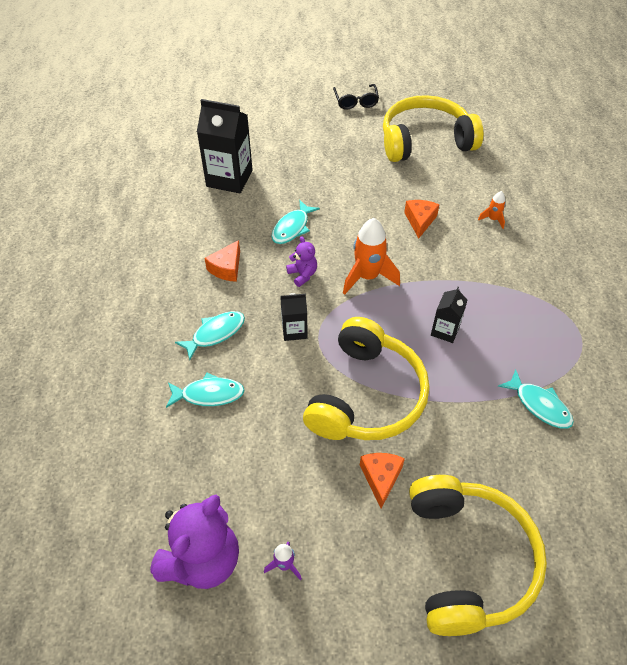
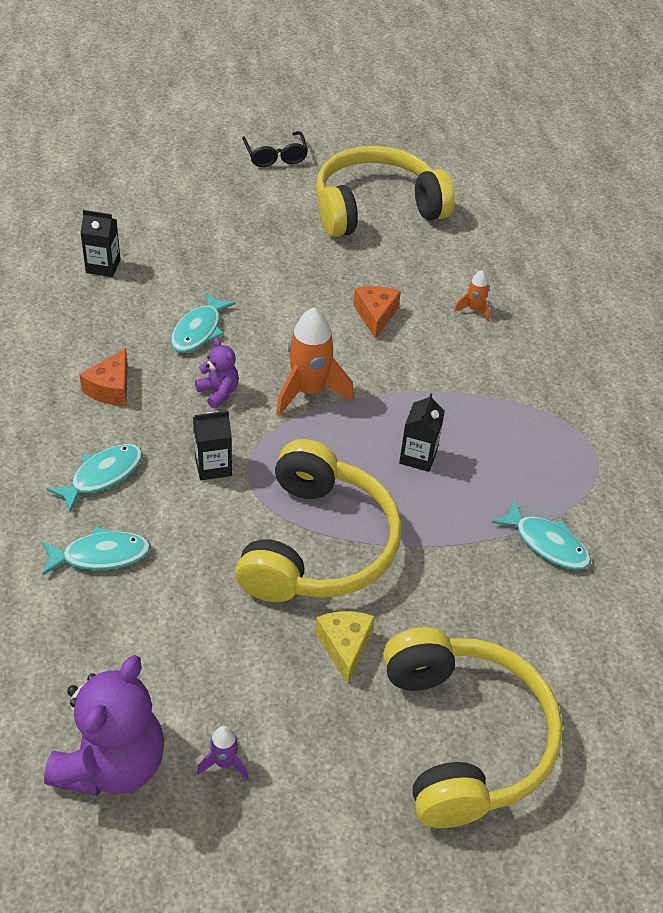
camera: 10 degrees left, 5 degrees down
black carton [197,99,253,193] -> black carton [80,210,121,277], size x0.53
orange cheese [360,453,405,509] -> yellow cheese [315,611,375,684]

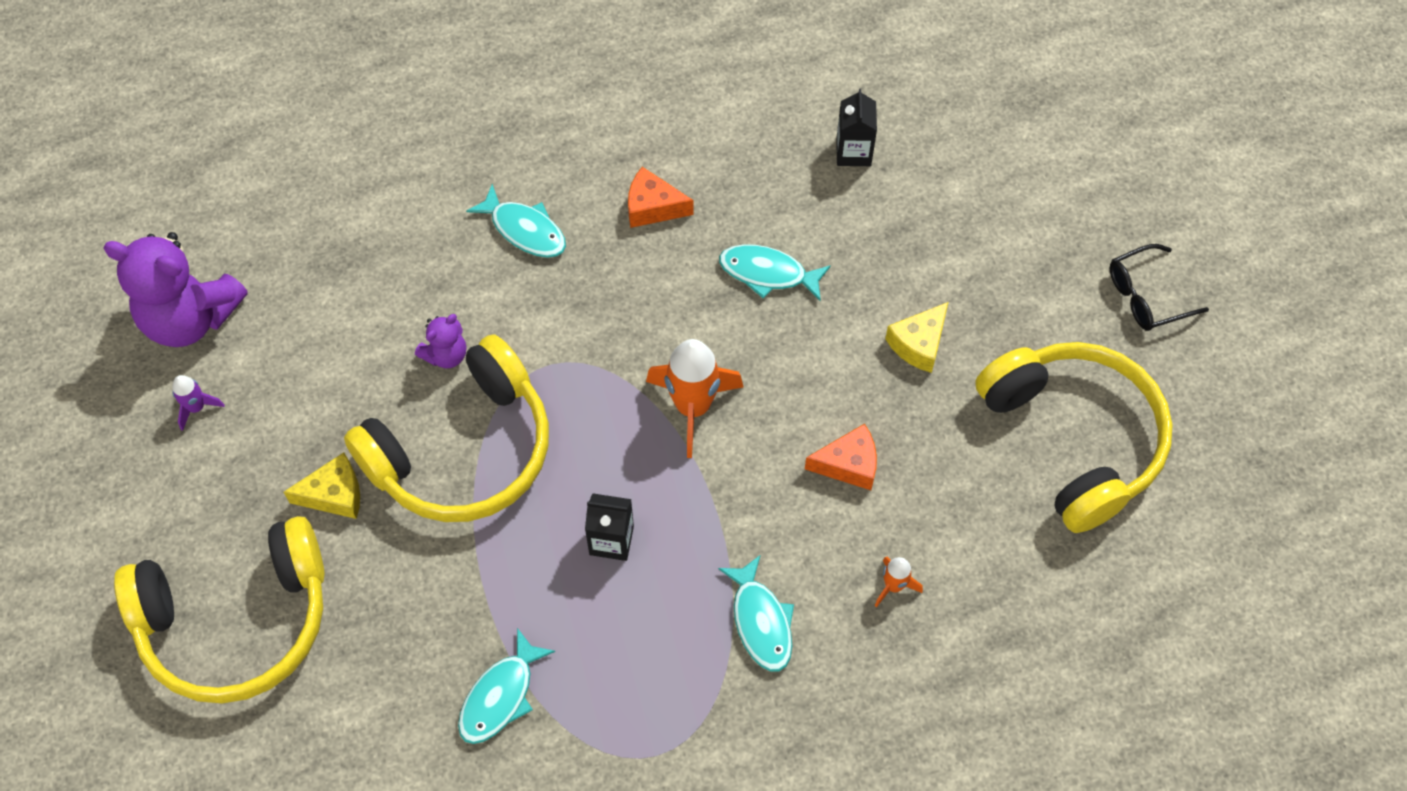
camera: 85 degrees right, 15 degrees up
turquoise fish [42,526,151,575] -> turquoise fish moved to [718,555,794,672]
black carton [193,411,232,480] -> none
purple teddy bear [195,338,239,409] -> purple teddy bear moved to [415,314,466,368]
yellow headphones [235,439,402,602] -> yellow headphones turned 45 degrees counterclockwise [344,334,549,522]
none -> yellow cheese [885,302,948,373]

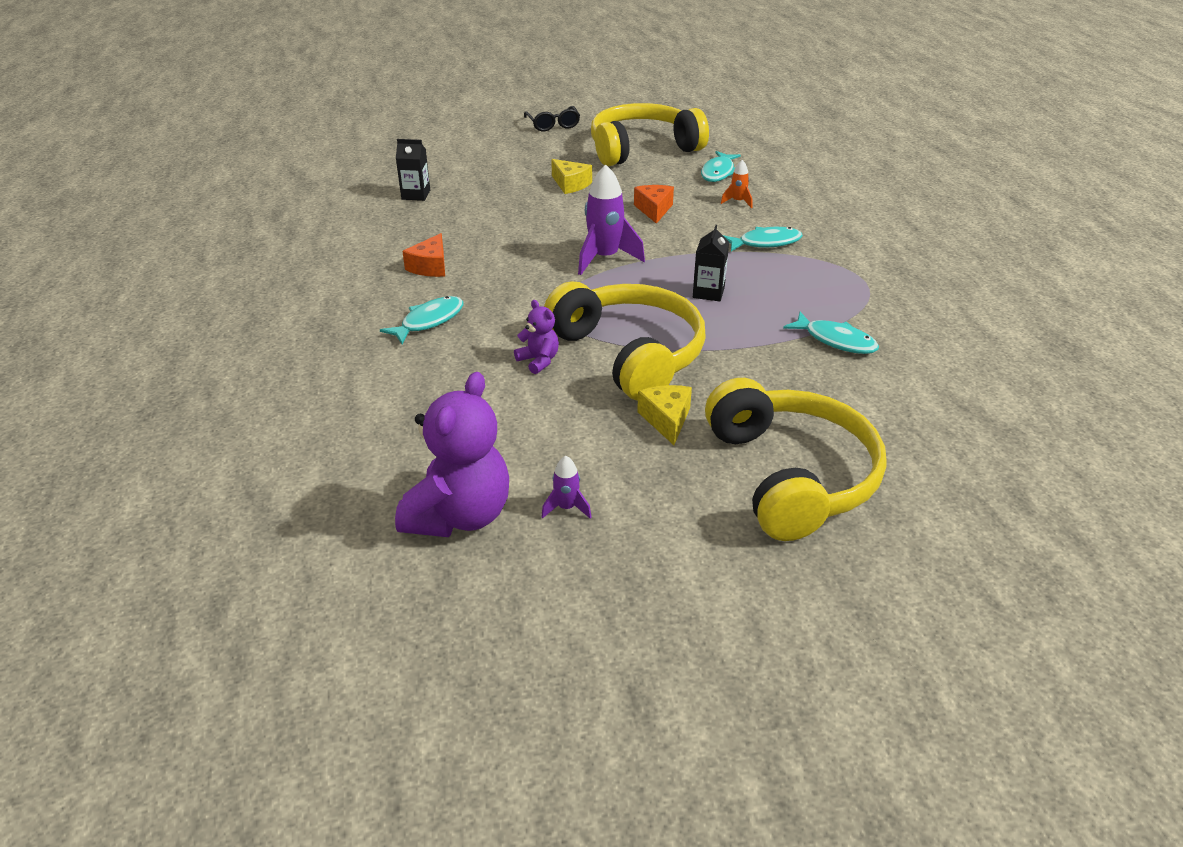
camera: 85 degrees left, 25 degrees down
orange rocket [646,339,743,458] -> purple rocket [578,165,645,275]
turquoise fish [719,244,831,301] -> turquoise fish moved to [701,151,741,182]

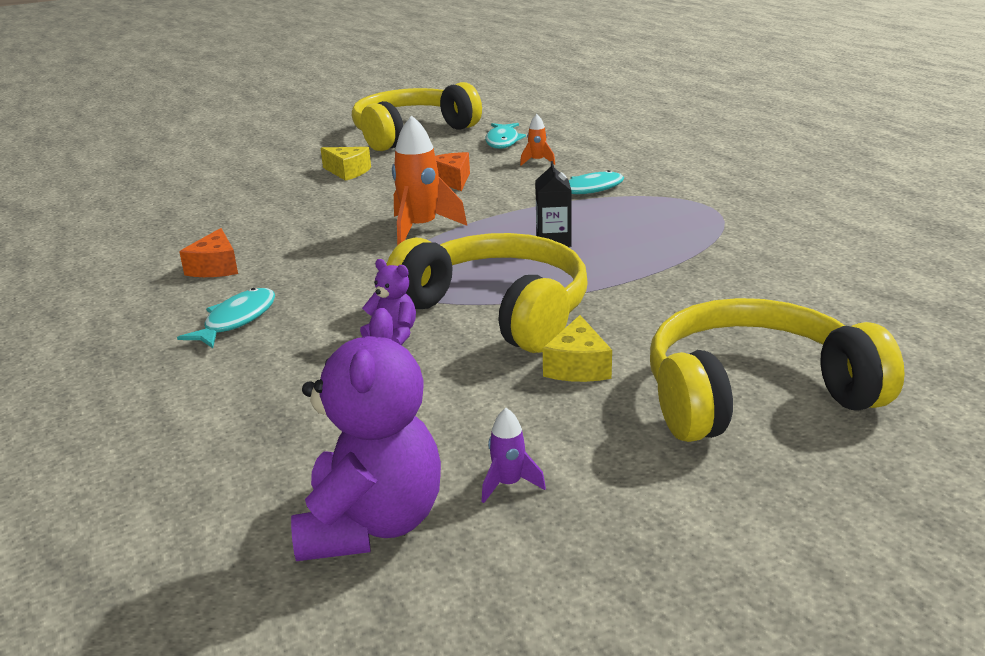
camera: 15 degrees left, 10 degrees down
black carton [396,139,430,201] -> none
black glasses [524,106,580,131] -> none
purple rocket [578,165,645,275] -> orange rocket [392,115,467,246]
yellow cheese [637,385,692,445] -> yellow cheese turned 150 degrees counterclockwise [543,315,612,382]
yellow headphones [705,378,887,541] -> yellow headphones turned 75 degrees counterclockwise [650,298,905,442]
turquoise fish [783,312,879,354] -> none

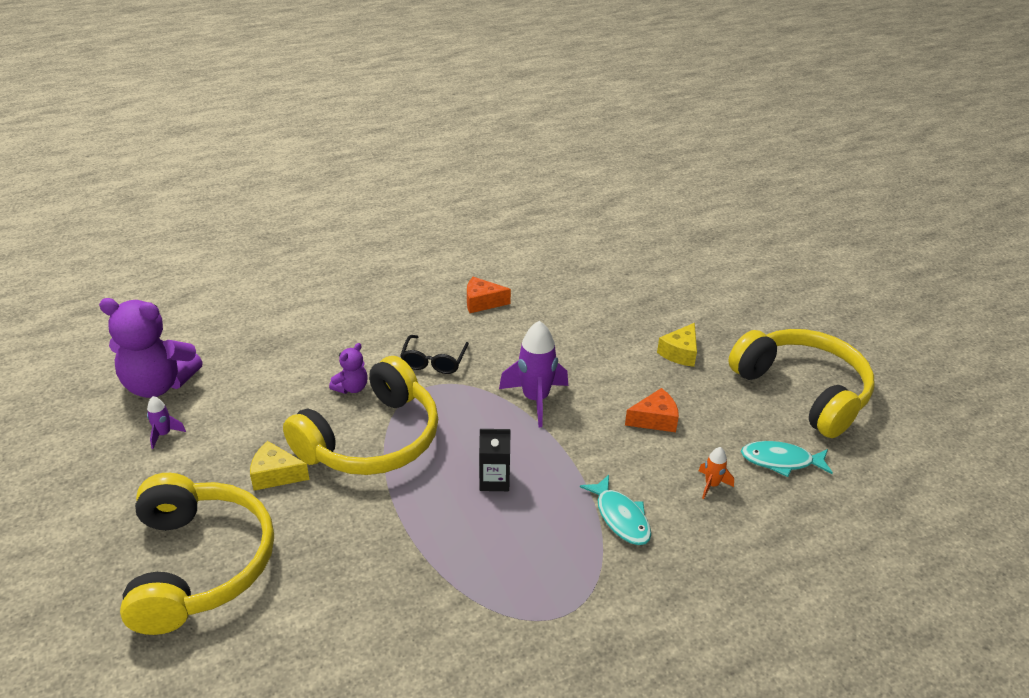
camera: 90 degrees right, 10 degrees up
turquoise fish [177,288,275,348] -> none
orange rocket [392,115,467,246] -> purple rocket [499,321,568,427]
none -> black glasses [400,335,469,374]

